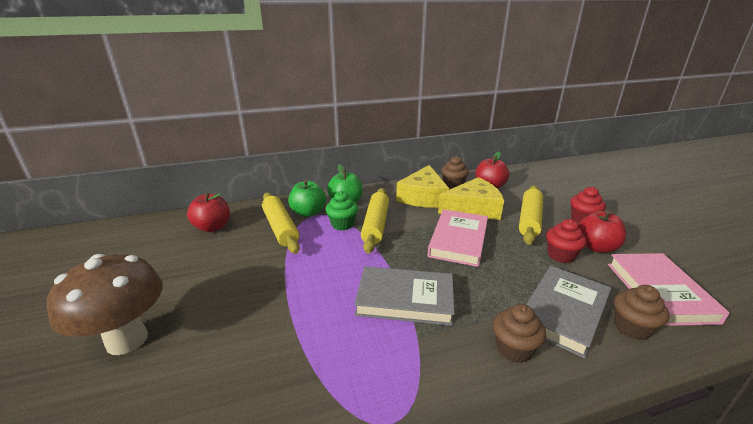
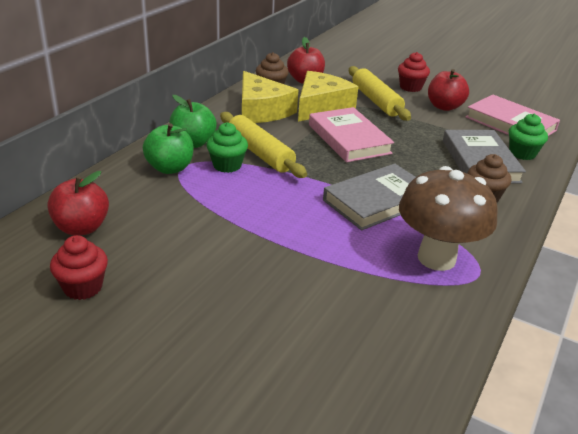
camera: 45 degrees left, 5 degrees up
brown mushroom [47,254,163,355] -> brown mushroom moved to [399,166,498,271]
yellow rolling pin [262,193,300,254] -> none
red cupcake [546,219,587,263] -> red cupcake moved to [50,235,108,300]
brown cupcake [614,285,670,340] -> green cupcake [509,114,548,160]

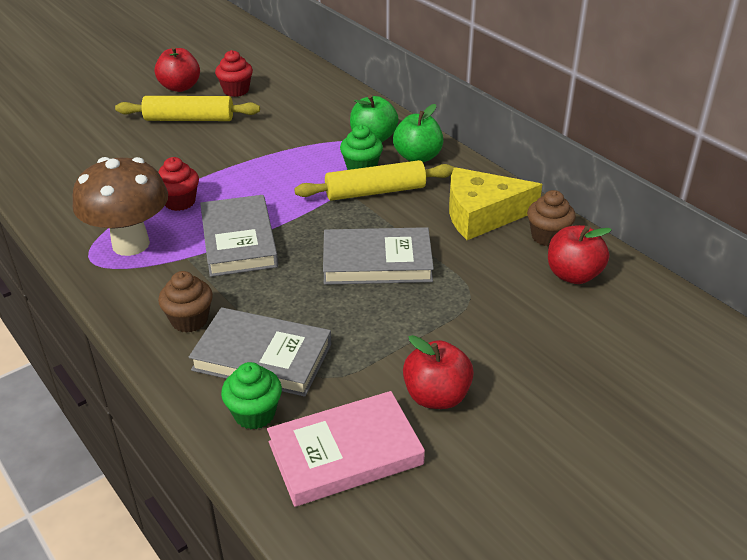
camera: 115 degrees right, 5 degrees up
red apple [47,171,109,235] -> red apple moved to [154,46,200,92]
yellow cheese [298,71,358,122] -> none
pink book [309,107,394,162] -> grey book [323,227,434,285]
yellow rolling pin [349,66,411,121] -> yellow rolling pin moved to [115,96,260,121]
red cupcake [398,52,430,92] -> red cupcake moved to [158,157,199,211]

